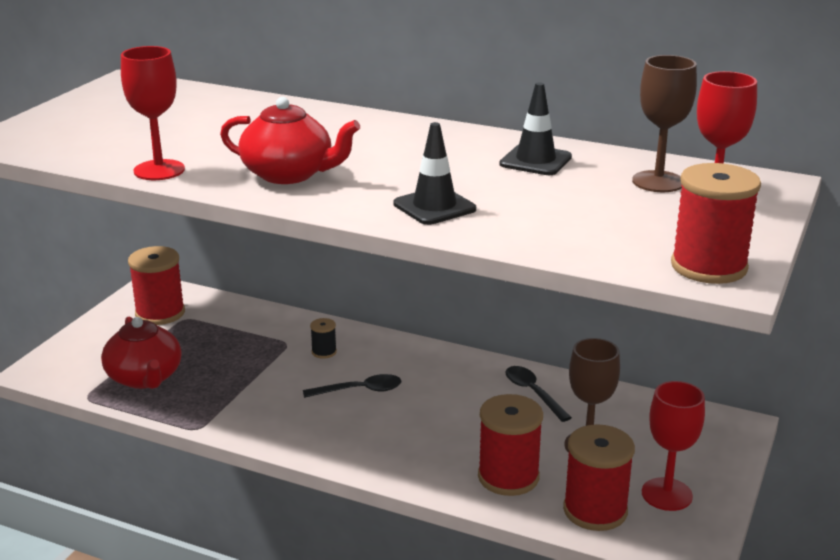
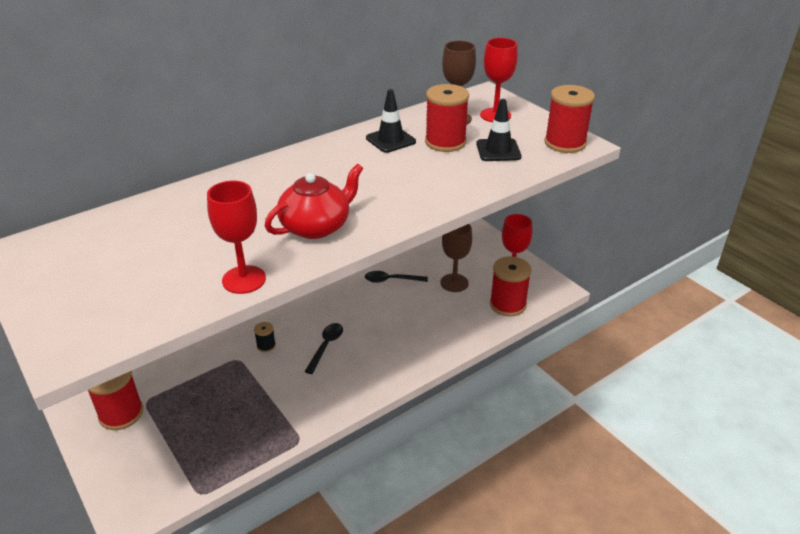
camera: 60 degrees left, 10 degrees up
red teapot [101,317,182,389] -> none
black traffic cone [393,122,476,225] -> black traffic cone moved to [476,99,522,161]
red spool [478,394,543,496] -> red spool moved to [425,84,469,152]

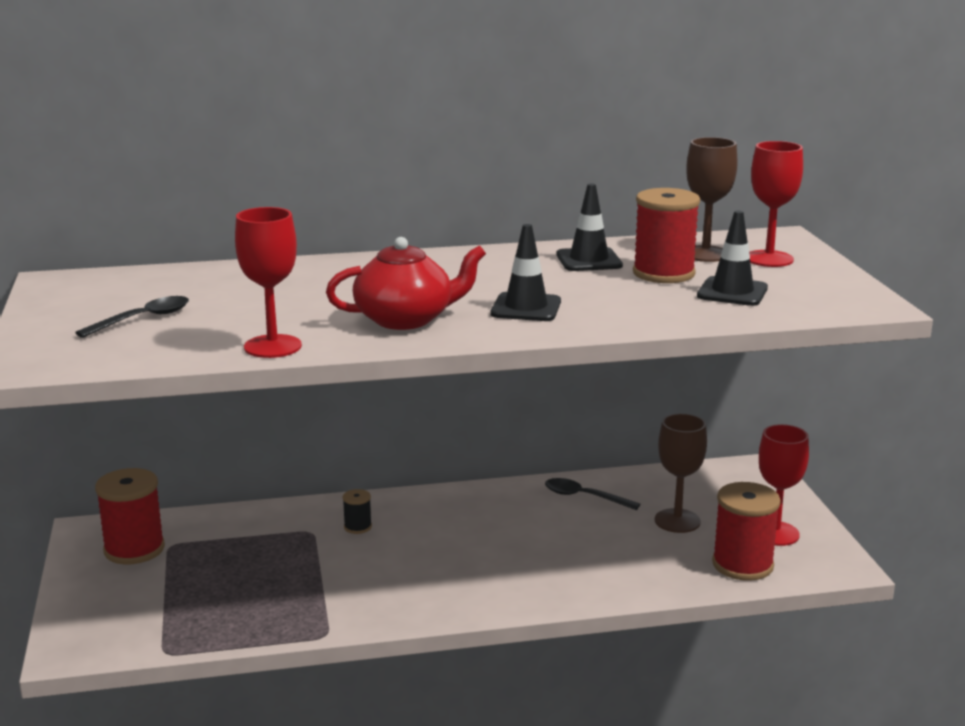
camera: 25 degrees right, 15 degrees down
black spoon [305,323,343,374] -> black spoon moved to [75,296,189,338]
red spool [545,85,595,153] -> none
none -> black traffic cone [491,224,561,321]

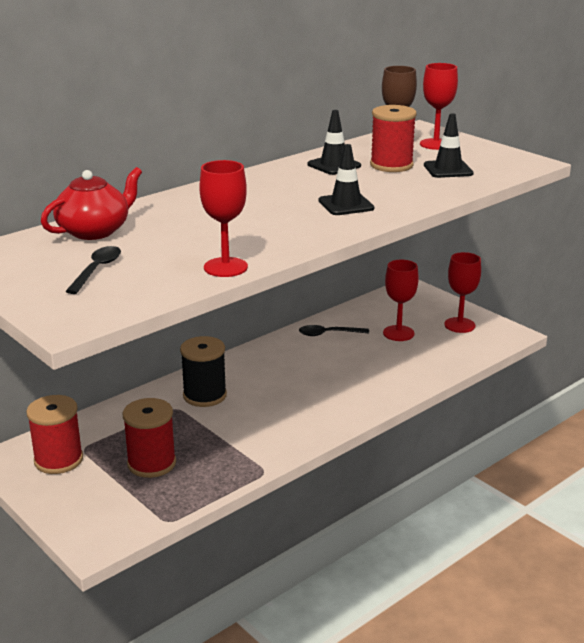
camera: 30 degrees left, 5 degrees up
red teapot [326,237,486,330] -> red teapot moved to [41,167,142,240]
black spool [343,489,372,534] -> black spool [180,336,227,407], size x2.07
brown goblet [655,413,707,533] -> red goblet [383,259,419,341]
red spool [712,482,781,581] -> red spool moved to [122,398,176,478]

